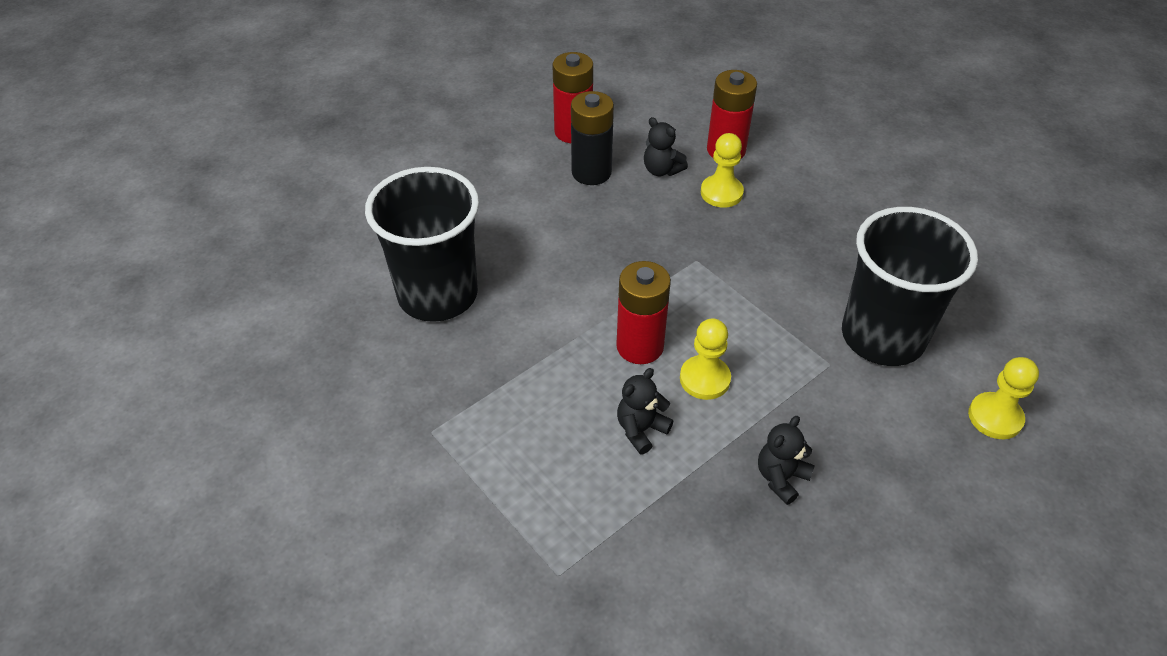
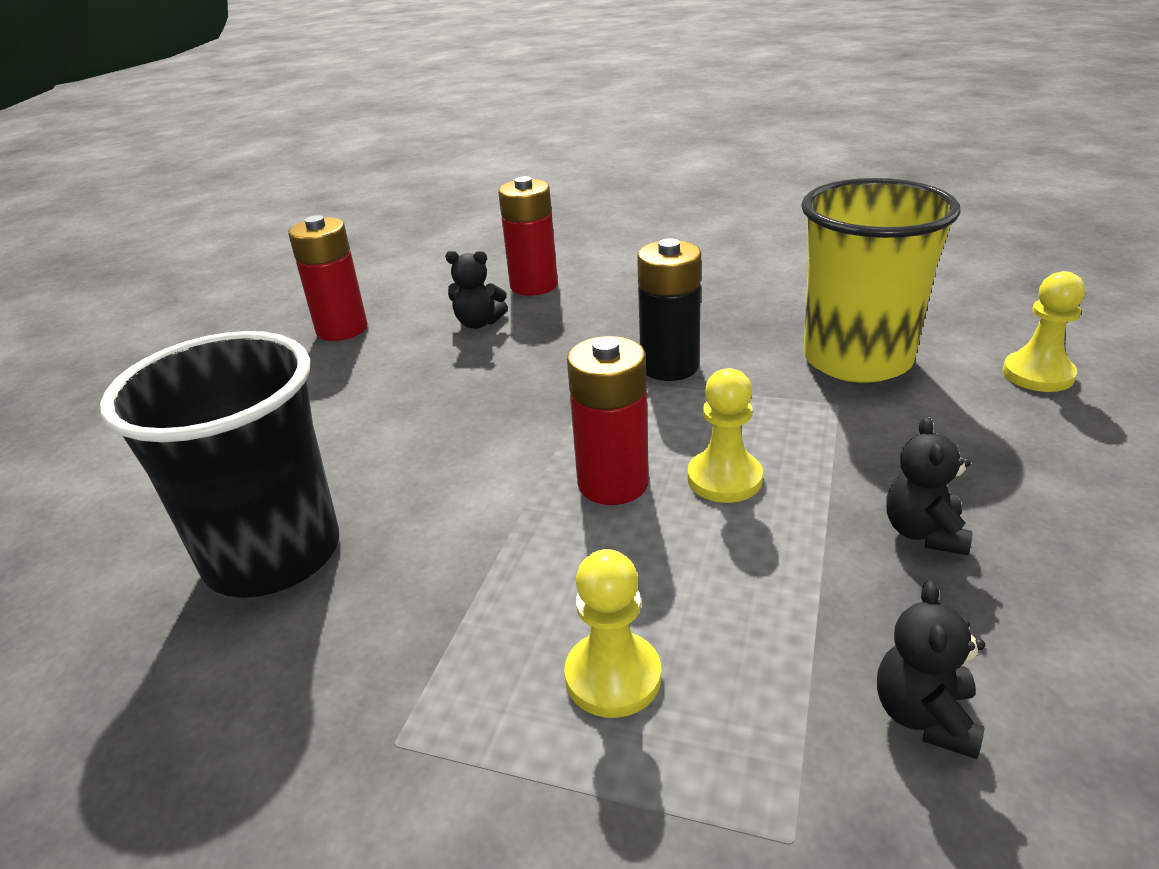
camera: 30 degrees left, 15 degrees down
black battery [571,91,614,185] -> black battery moved to [637,238,701,381]
black teddy bear [617,368,674,455] -> black teddy bear moved to [877,580,985,759]
yellow pawn [701,133,744,208] -> yellow pawn moved to [564,549,661,718]
black cup [842,207,978,366] -> yellow cup [801,178,961,382]

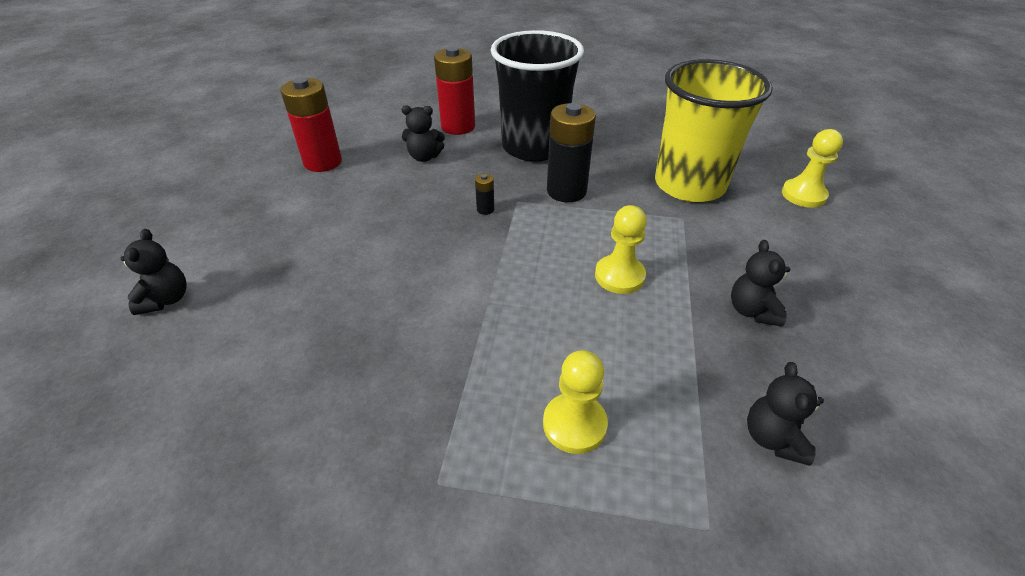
camera: 10 degrees left, 10 degrees up
black cup [100,331,339,598] -> black cup moved to [491,30,584,162]
red battery [567,336,649,505] -> none
none -> black teddy bear [120,229,186,315]
none -> black battery [475,173,494,215]

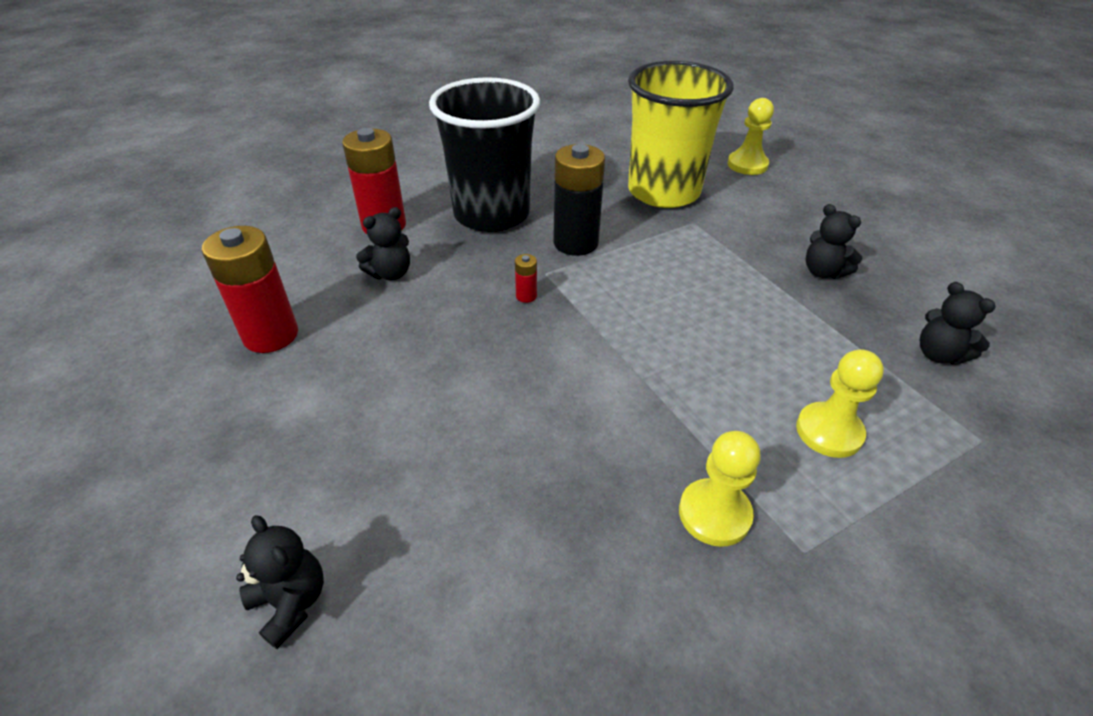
camera: 40 degrees left, 0 degrees up
black battery [475,173,494,215] -> red battery [515,254,537,303]
yellow pawn [595,205,647,294] -> yellow pawn moved to [679,431,761,547]

